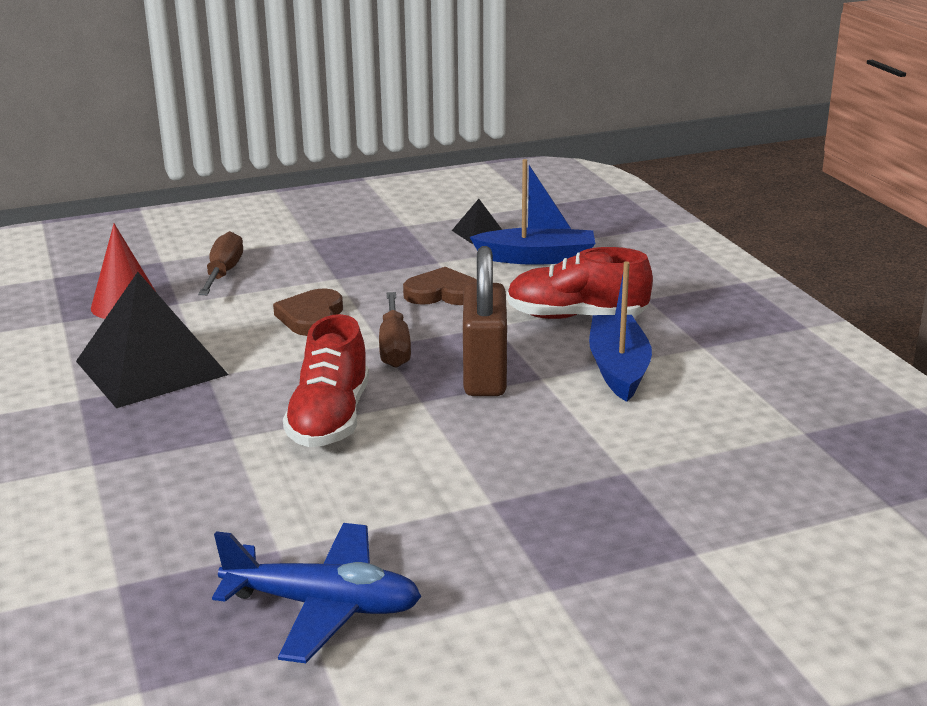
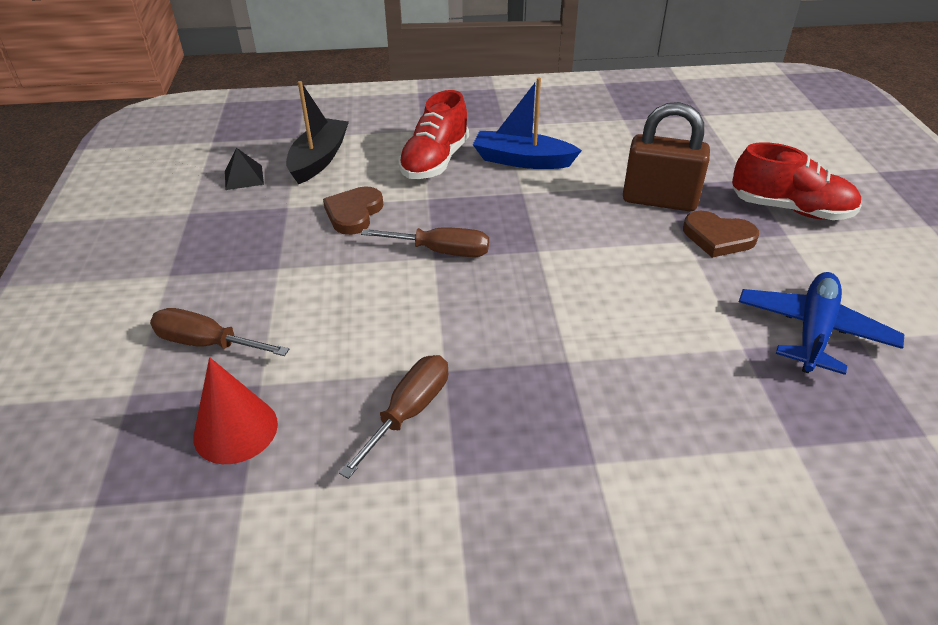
camera: 75 degrees left, 15 degrees up
black pyramid [76,272,228,408] -> brown screwdriver [339,355,448,479]
brown heart [273,289,343,336] -> brown heart moved to [683,211,759,258]
red shoe [283,314,369,447] -> red shoe moved to [732,142,862,220]
brown padlock [463,246,507,396] -> brown padlock moved to [623,102,710,211]
blue boat [470,159,595,265] -> black boat [286,81,349,184]

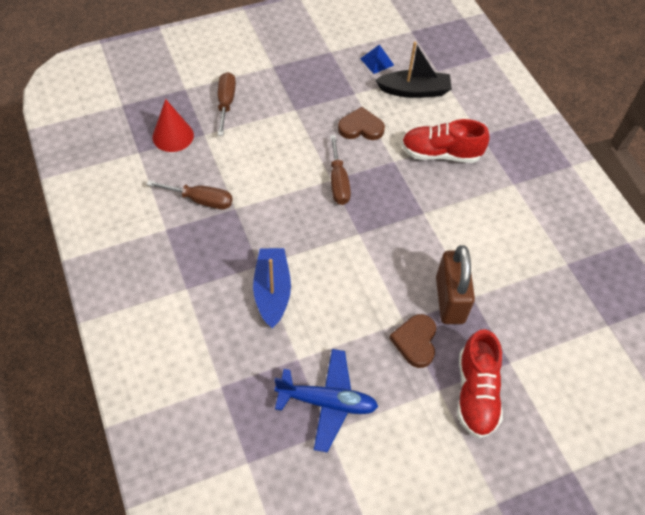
camera: 70 degrees right, 15 degrees up
black pyramid [225,148,264,190] -> blue pyramid [360,44,394,74]
blue boat [473,78,582,169] -> blue boat moved to [253,248,291,328]

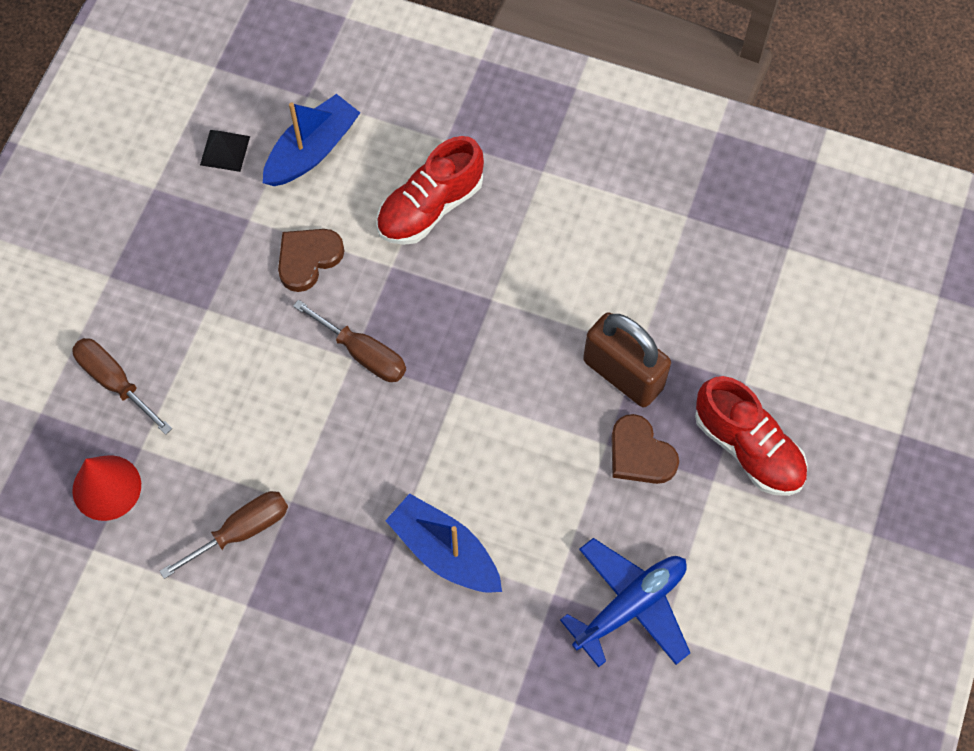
camera: 45 degrees left, 10 degrees up
blue pyramid [360,44,394,74] -> black pyramid [200,130,250,172]
black boat [375,42,452,98] -> blue boat [263,94,360,186]

